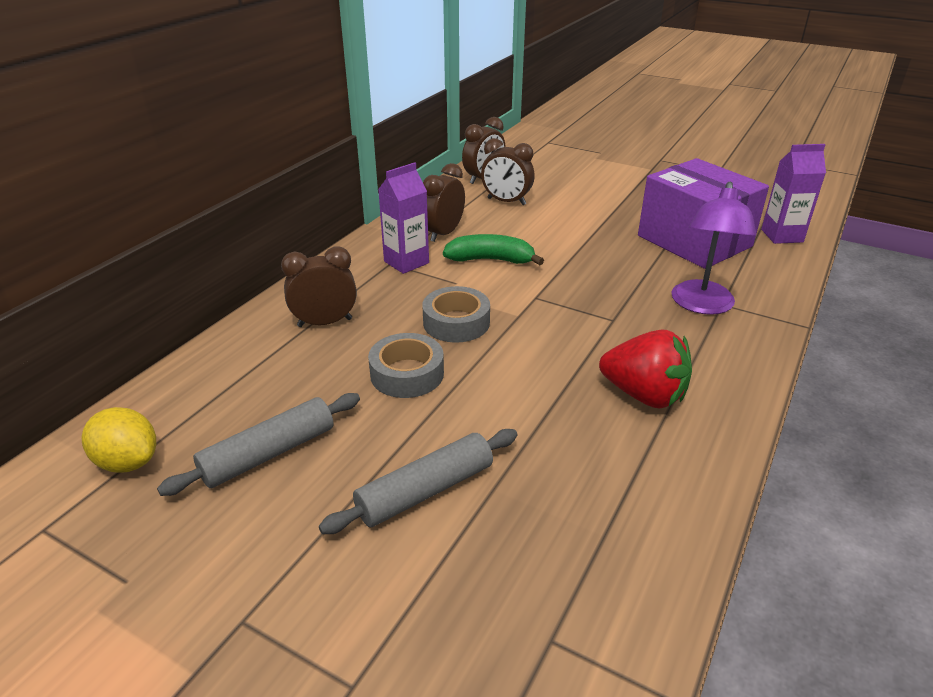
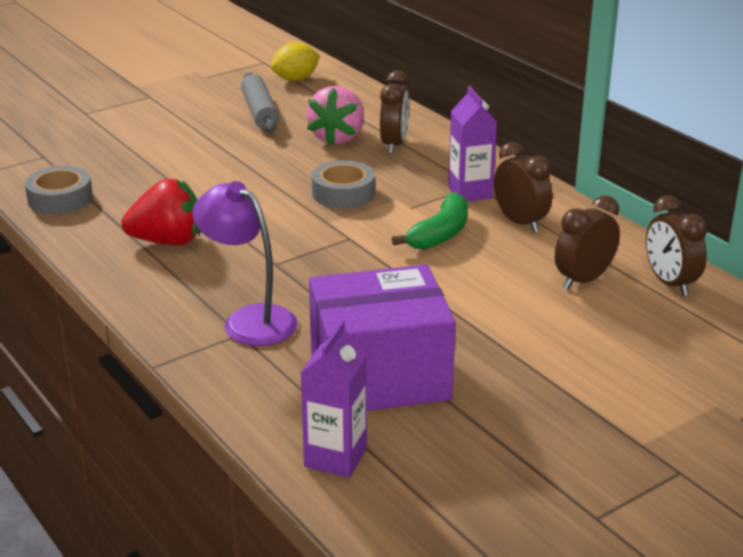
camera: 115 degrees right, 5 degrees down
grey rolling pin [319,429,518,534] -> none
grey tape [368,333,444,398] -> grey tape moved to [25,166,93,214]
red strawberry [599,330,692,408] -> red strawberry turned 150 degrees counterclockwise [121,179,201,246]
none -> pink strawberry [307,86,364,146]

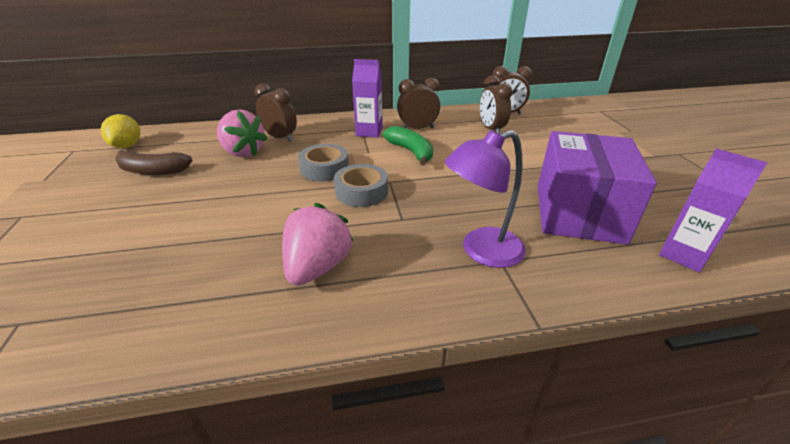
camera: 65 degrees left, 5 degrees up
grey tape [25,166,93,214] -> grey tape moved to [334,164,388,207]
red strawberry [121,179,201,246] -> pink strawberry [282,203,353,286]
grey rolling pin [241,72,279,133] -> brown banana [115,150,193,175]

